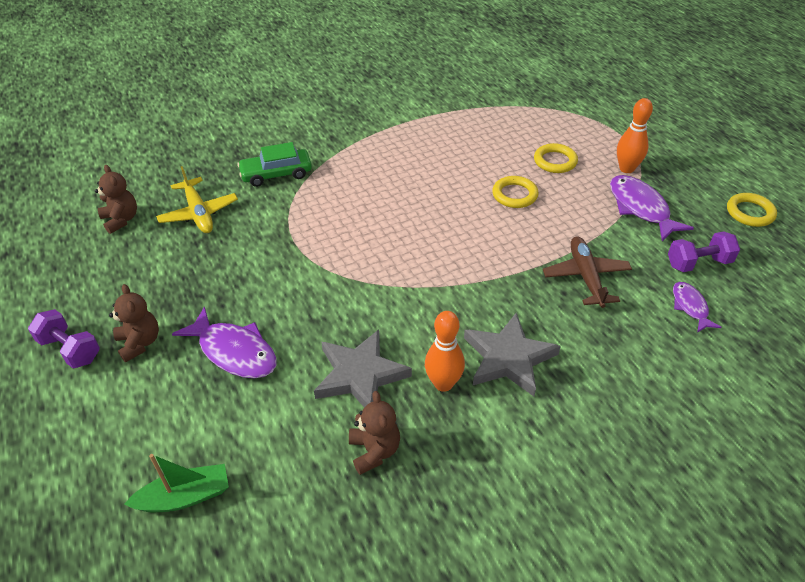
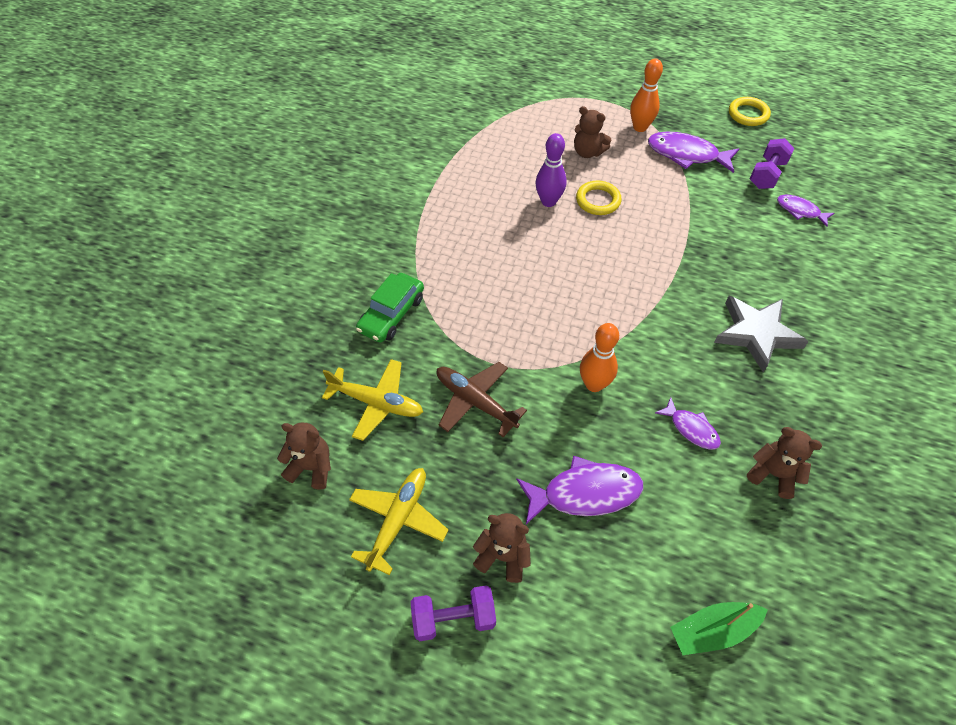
camera: 45 degrees left, 10 degrees up
green boat [125,454,229,512] -> green boat turned 135 degrees counterclockwise [670,602,768,655]
grey star [314,329,412,408] -> purple fish [655,397,721,450]
orange bowling pin [425,311,465,392] -> orange bowling pin moved to [580,323,619,392]
yellow ring [534,143,578,173] -> brown teddy bear [574,106,611,158]
brown plane [543,236,632,308] -> brown plane moved to [436,362,527,437]
none -> yellow plane [349,468,448,575]
none -> purple bowling pin [535,133,567,207]

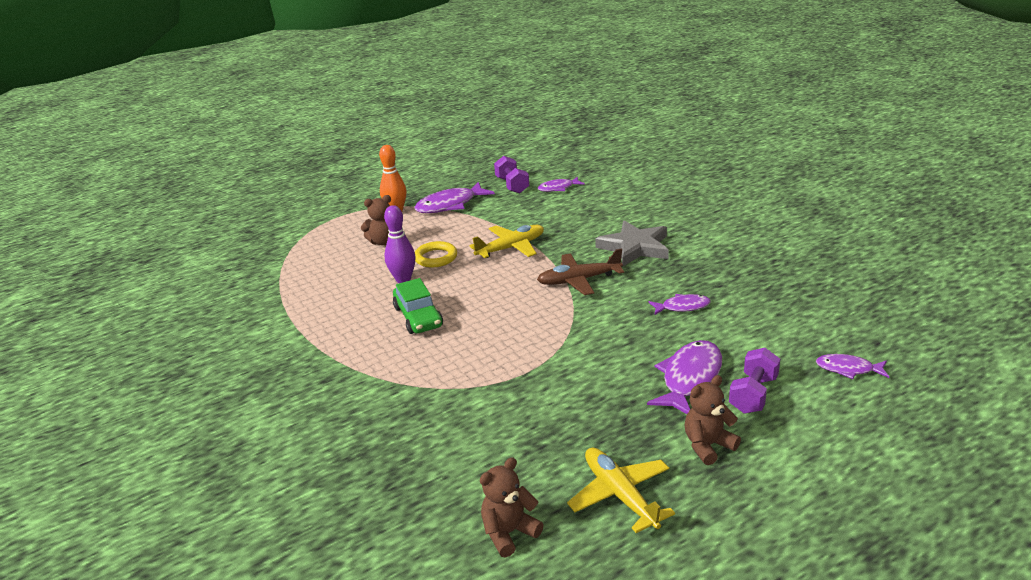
camera: 50 degrees left, 25 degrees down
yellow plane [322,359,423,441] -> yellow plane moved to [469,225,544,258]
green car [356,273,424,343] -> green car moved to [393,278,443,334]
purple dumbbell [411,585,496,641] -> purple dumbbell moved to [729,348,780,414]
brown plane [436,362,527,437] -> brown plane moved to [537,248,624,295]
orange bowling pin [580,323,619,392] -> none
green boat [670,602,768,655] -> purple fish [816,354,889,379]
yellow ring [729,97,771,126] -> none
brown teddy bear [747,427,822,499] -> none

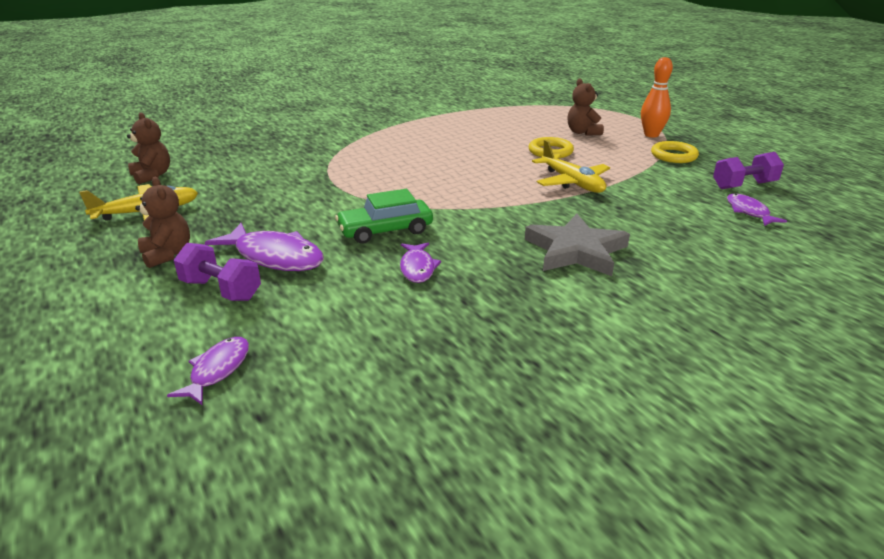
camera: 90 degrees right, 0 degrees up
purple bowling pin [384,205,415,283] -> none
green car [393,278,443,334] -> green car moved to [335,189,433,244]
purple fish [414,182,495,213] -> yellow ring [651,141,699,163]
brown plane [537,248,624,295] -> none

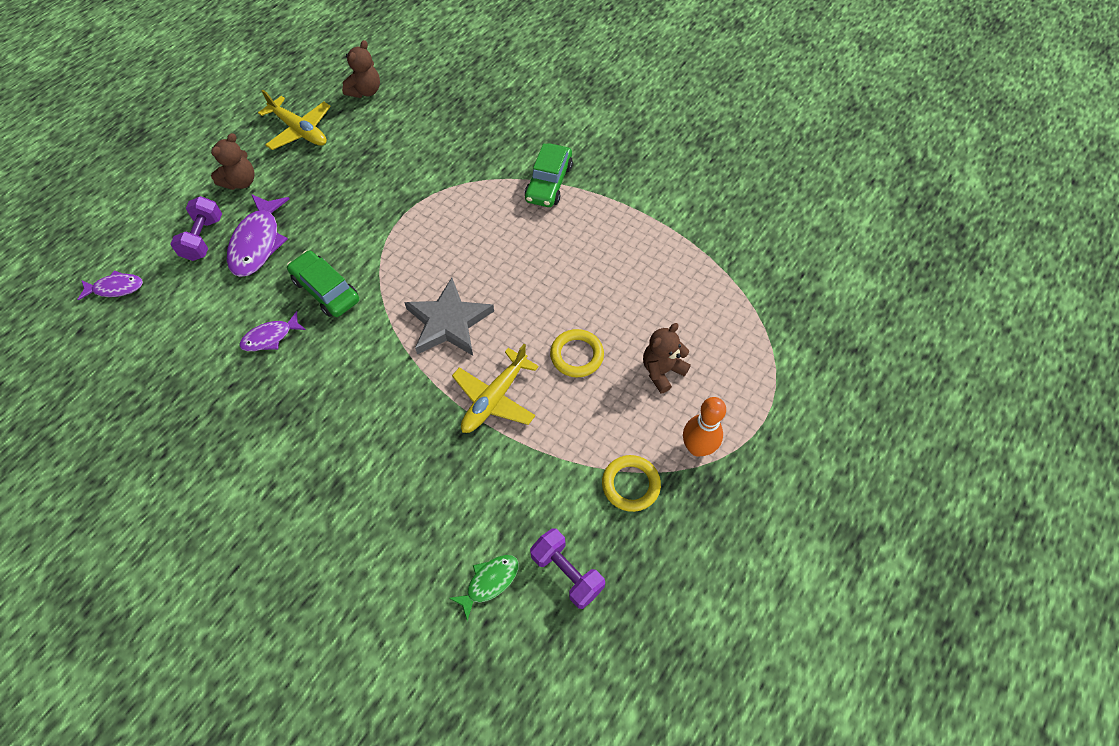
camera: 65 degrees right, 30 degrees up
grey star [525,214,630,276] -> grey star moved to [404,278,494,356]
purple fish [727,194,787,226] -> green fish [449,555,519,621]
none -> green car [525,143,573,207]

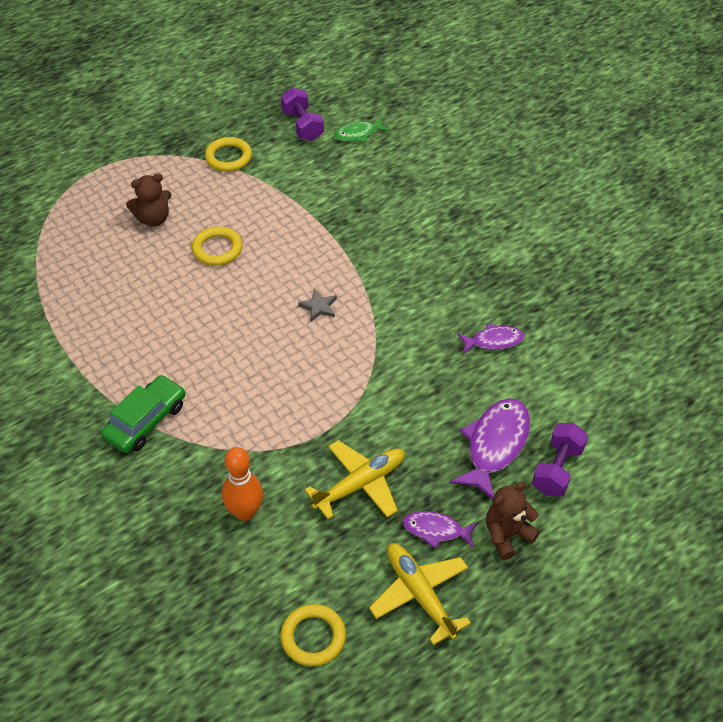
camera: 160 degrees left, 10 degrees down
purple fish [77,270,143,300] -> purple fish moved to [403,511,478,548]
green car [287,250,359,317] -> none
brown teddy bear [342,40,380,98] -> yellow ring [281,604,346,666]
grey star [404,278,494,356] -> grey star [298,289,337,322], size x0.44
yellow plane [452,344,539,433] -> yellow plane moved to [305,440,405,519]
orange bowling pin [683,397,726,457] -> orange bowling pin moved to [222,447,263,521]

